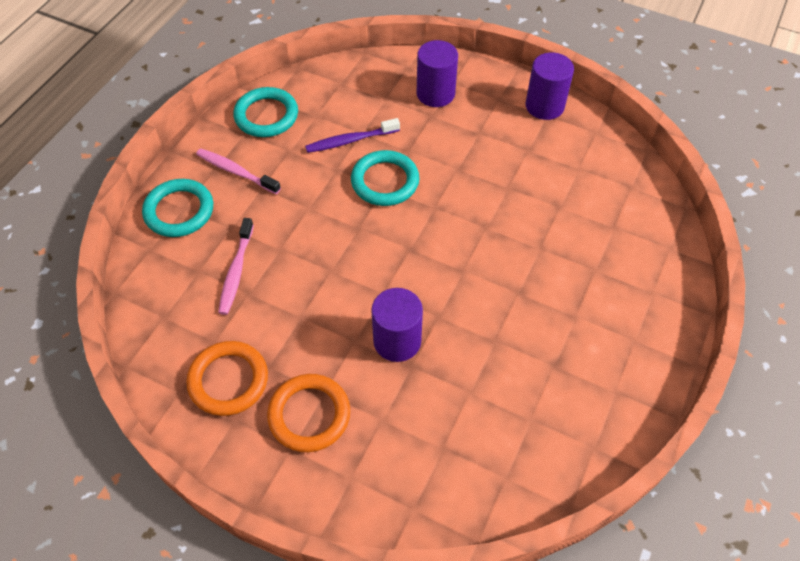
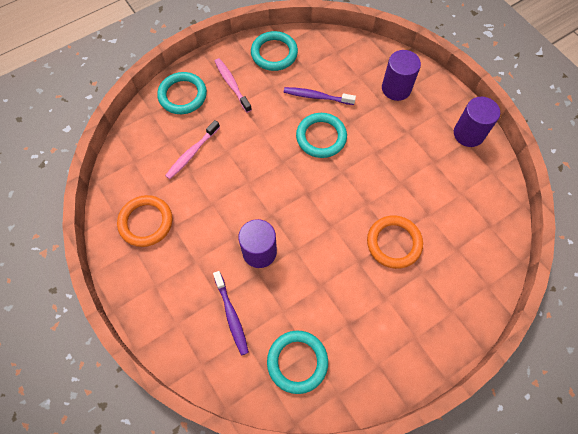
camera: 30 degrees right, 10 degrees up
orange ring [267,374,350,452] -> orange ring moved to [367,216,423,269]
none -> purple toothbrush [213,271,249,356]
none -> turquoise ring [267,330,328,394]

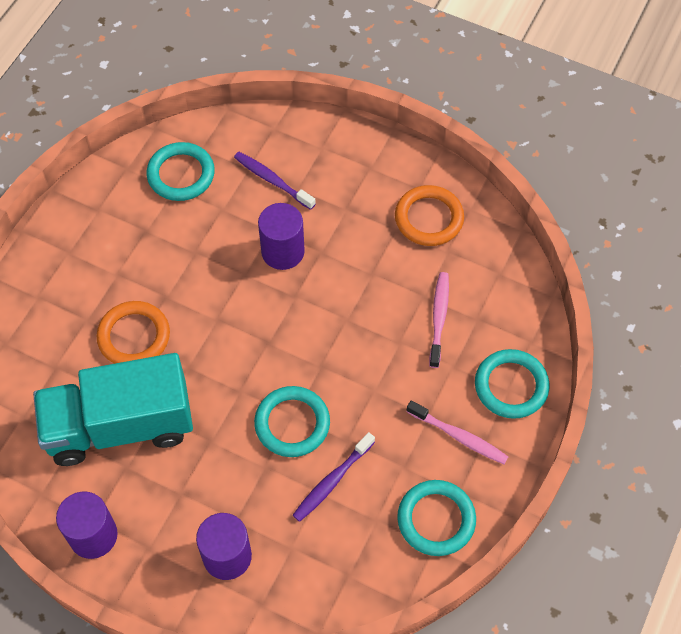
camera: 150 degrees right, 5 degrees down
purple toothbrush [284,87,356,105] -> purple toothbrush turned 150 degrees clockwise [293,432,375,522]
none -> turquoise truck [33,353,193,466]

